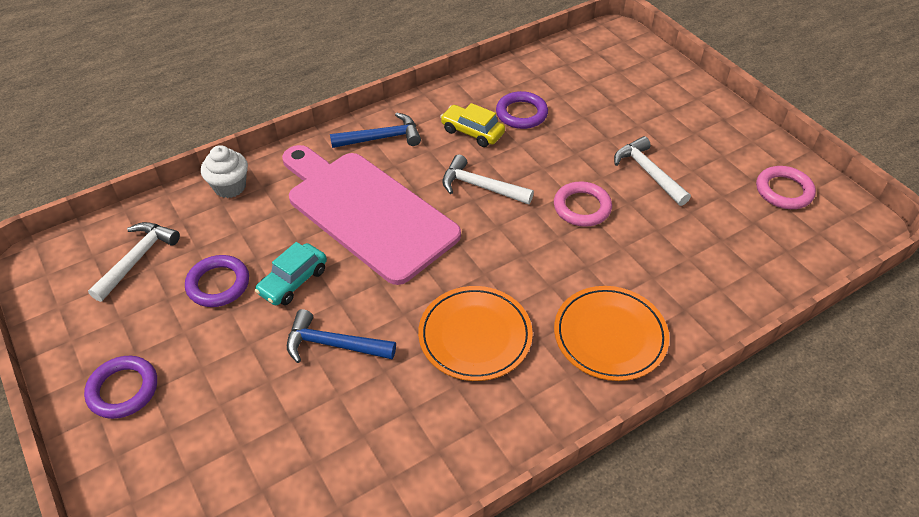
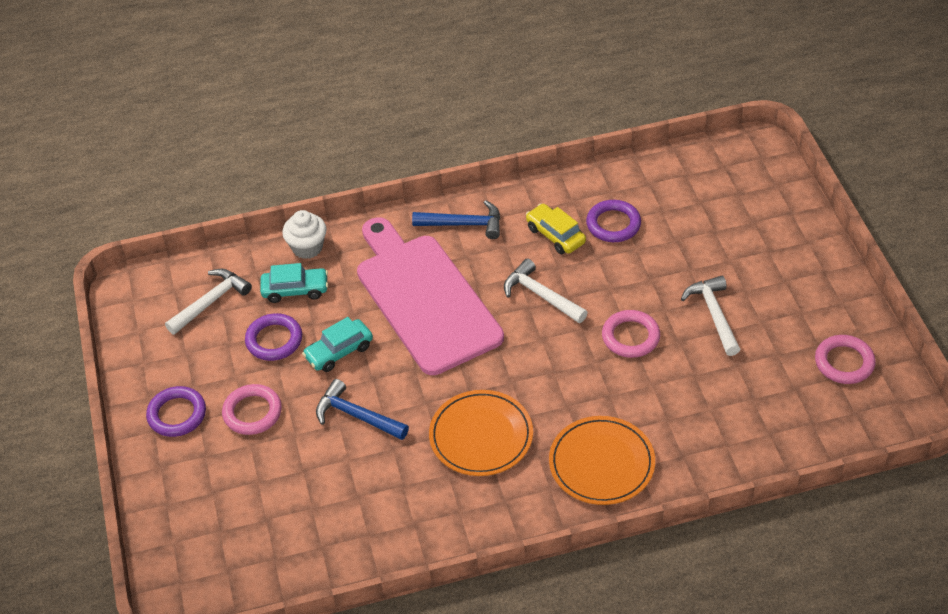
camera: 20 degrees right, 0 degrees up
none -> pink ring [222,384,282,435]
none -> turquoise car [260,263,328,303]

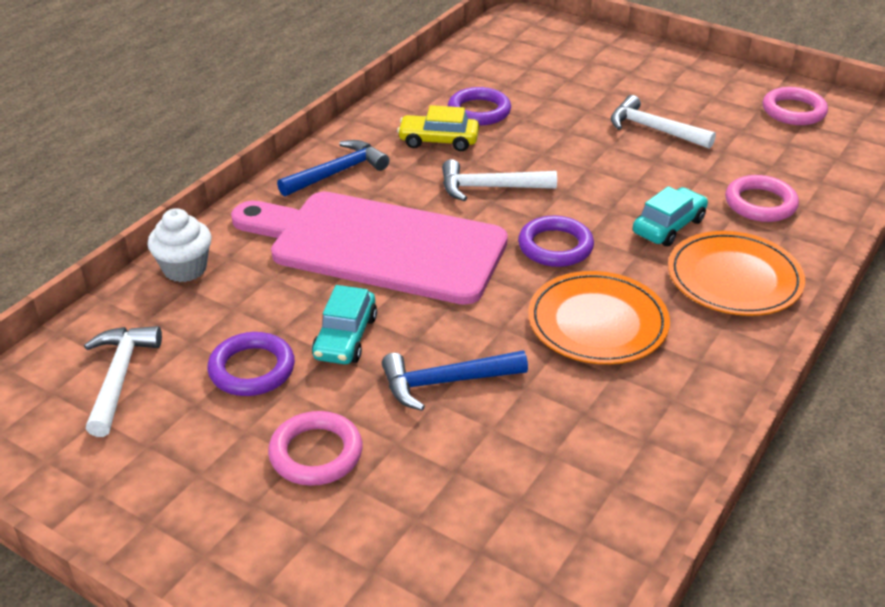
camera: 45 degrees left, 10 degrees down
purple ring [146,386,206,437] -> purple ring moved to [518,215,594,267]
turquoise car [260,263,328,303] -> turquoise car moved to [633,186,708,247]
pink ring [602,310,660,358] -> pink ring moved to [725,175,799,222]

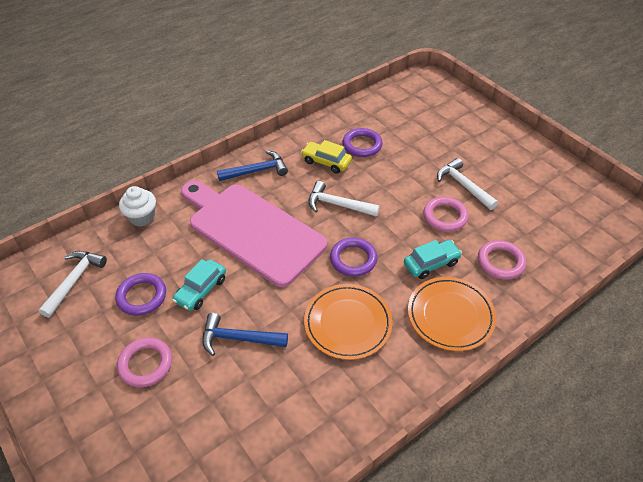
camera: 20 degrees right, 10 degrees up
pink ring [763,87,828,125] -> pink ring moved to [423,197,468,232]

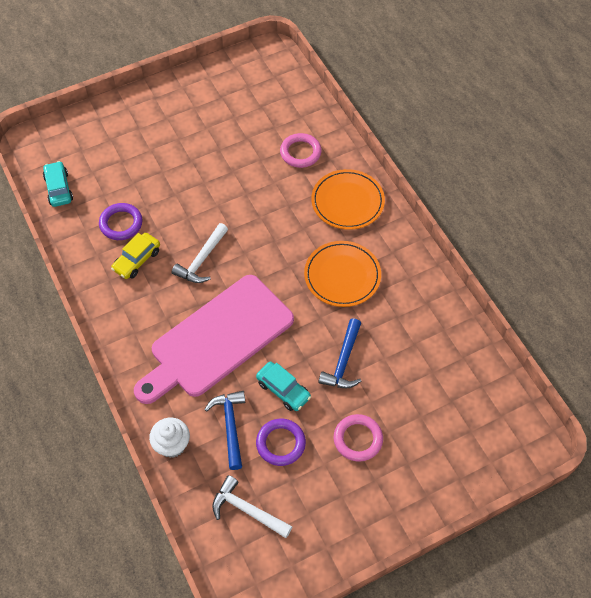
camera: 80 degrees left, 10 degrees up
blue hammer [217,150,288,181] -> blue hammer moved to [204,391,245,470]
purple ring [330,238,377,277] -> none
turquoise car [404,240,462,279] -> turquoise car moved to [43,161,73,207]
pink ring [423,197,468,232] -> none
white hammer [437,158,498,210] -> none

